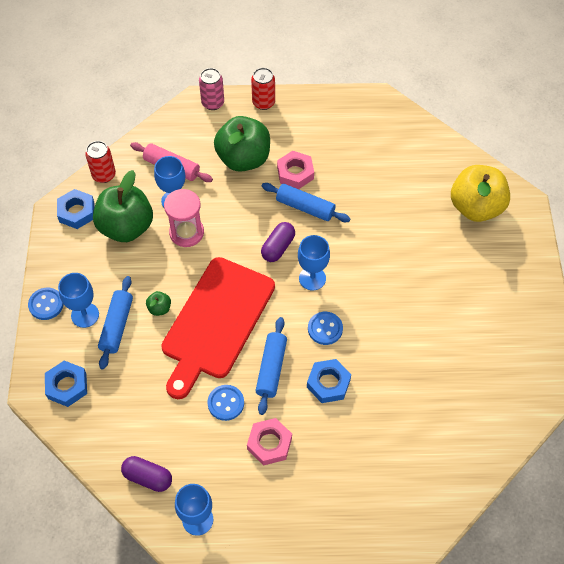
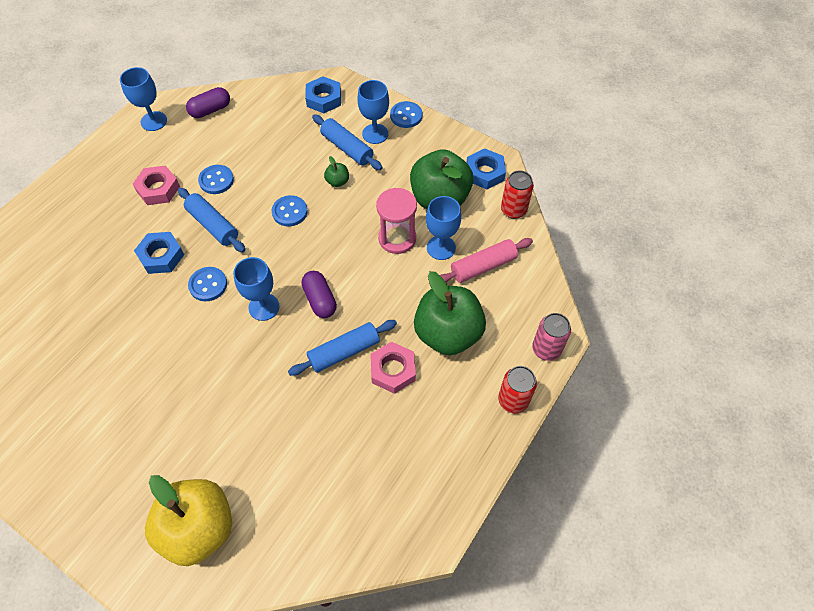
camera: 125 degrees right, 0 degrees up
red cutting board [161,257,275,399] -> blue button [272,195,308,226]

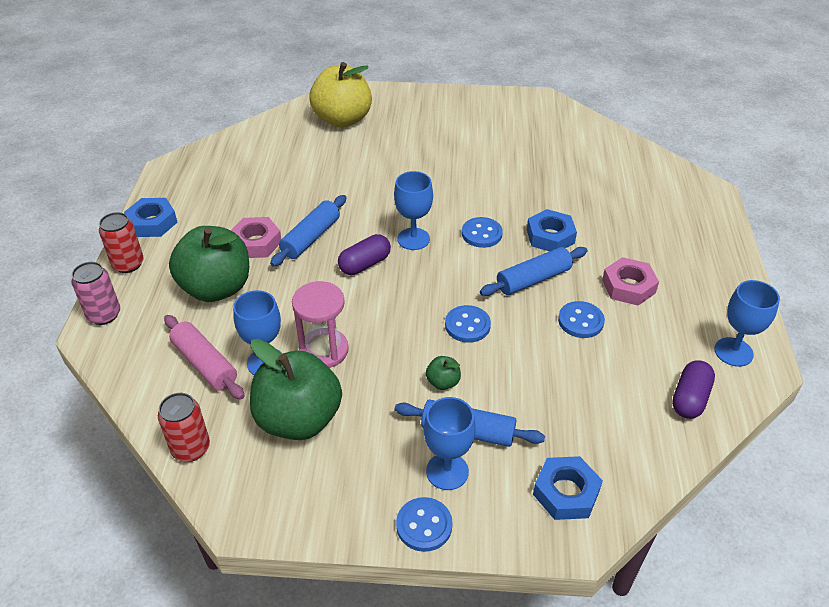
camera: 150 degrees right, 15 degrees down
blue rolling pin [178,188,245,252] -> blue rolling pin turned 45 degrees counterclockwise [480,247,588,296]
purple capsule [302,271,337,318] -> purple capsule turned 75 degrees counterclockwise [338,234,391,275]
pink rolling pin [440,238,533,283] -> pink rolling pin turned 75 degrees counterclockwise [164,315,244,400]
blue nut [467,148,506,189] -> blue nut moved to [124,198,178,237]

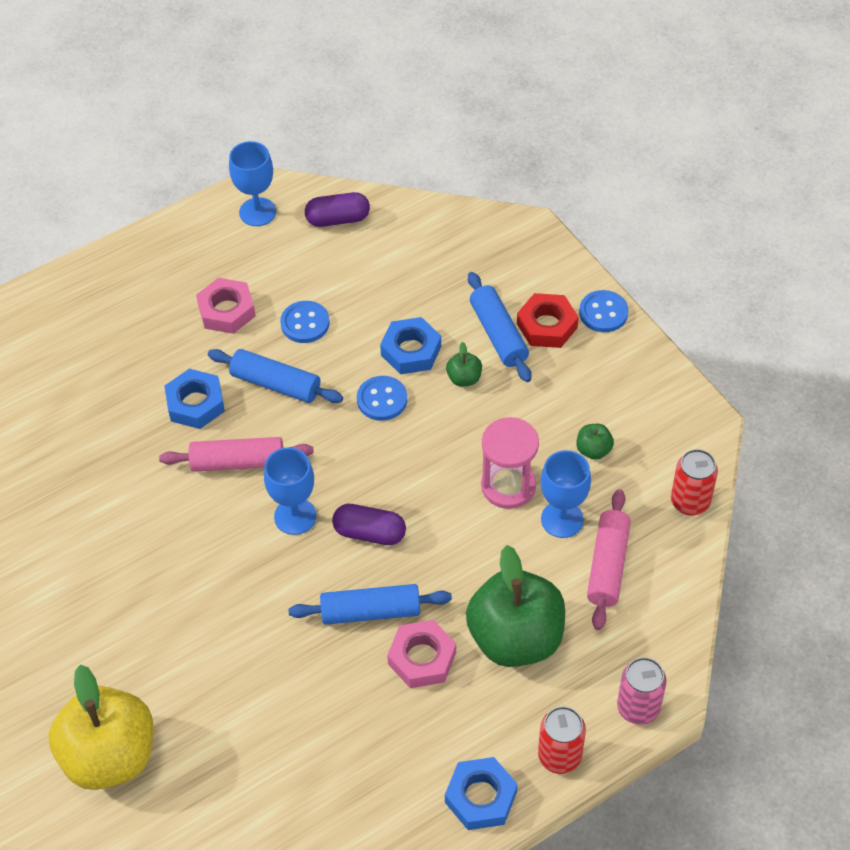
camera: 125 degrees left, 10 degrees up
green apple [250,339,342,440] -> green apple [576,424,614,460], size x0.41
blue goblet [424,397,476,490] -> red nut [517,293,579,348]
blue button [462,217,503,248] -> pink rolling pin [159,437,314,472]
blue nut [533,456,603,520] -> blue nut moved to [380,317,441,374]

